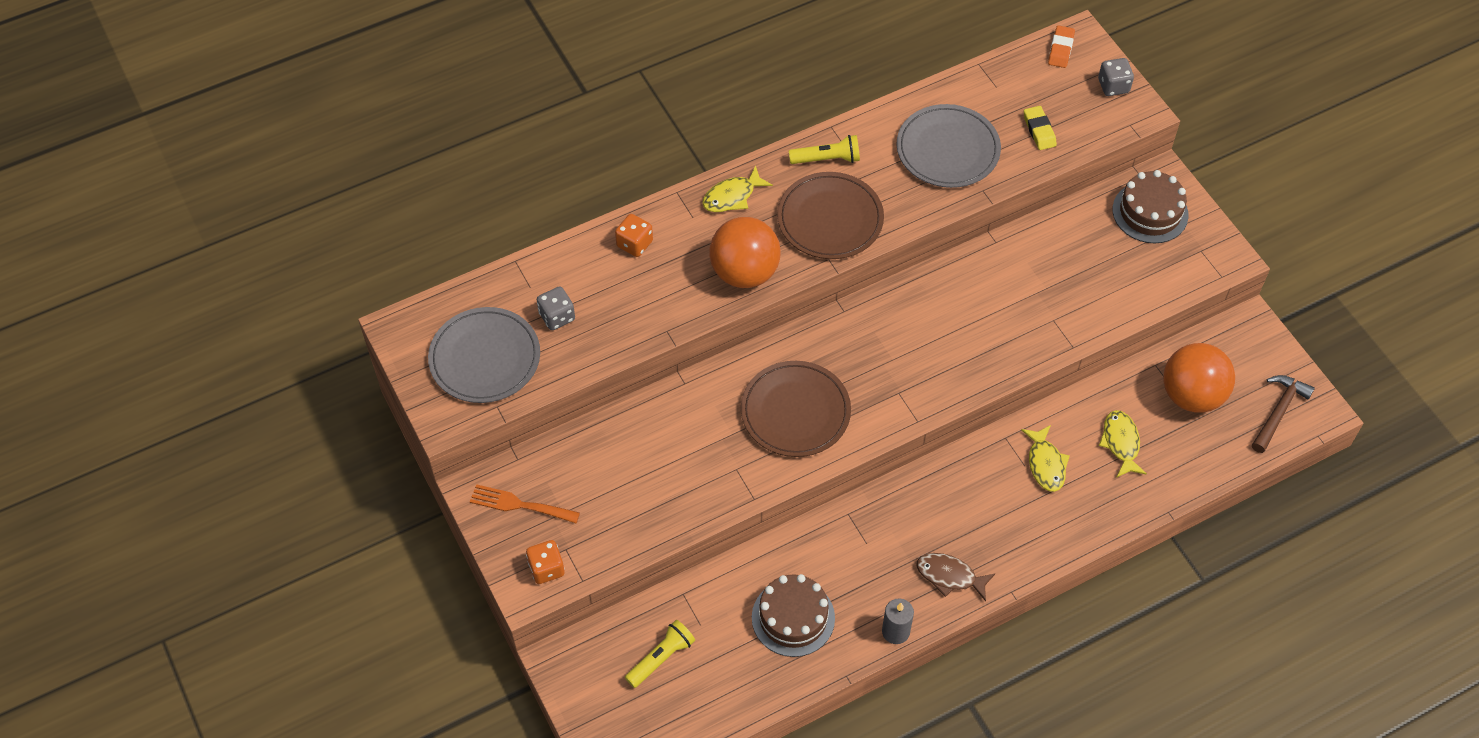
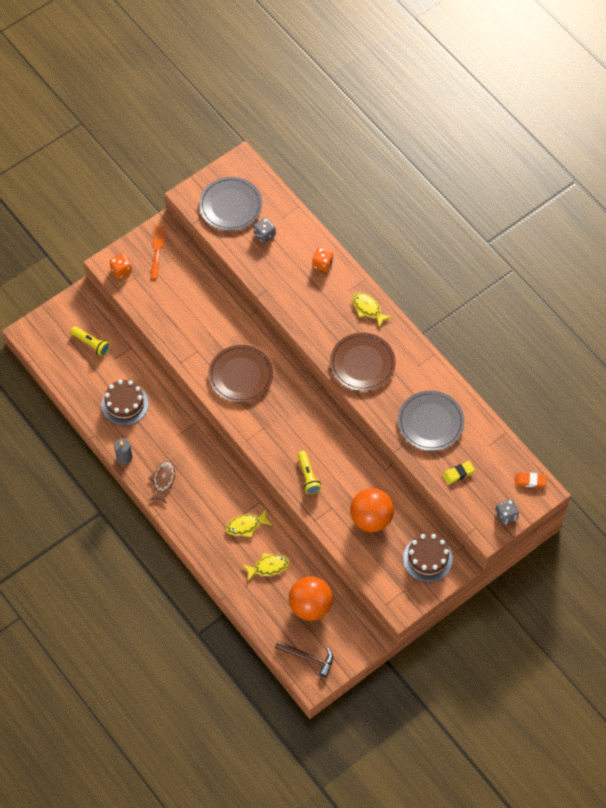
camera: 80 degrees right, 5 degrees up
orange ball [709,217,781,288] -> orange ball moved to [350,488,394,532]
yellow flashlight [789,135,860,164] -> yellow flashlight moved to [298,451,321,494]

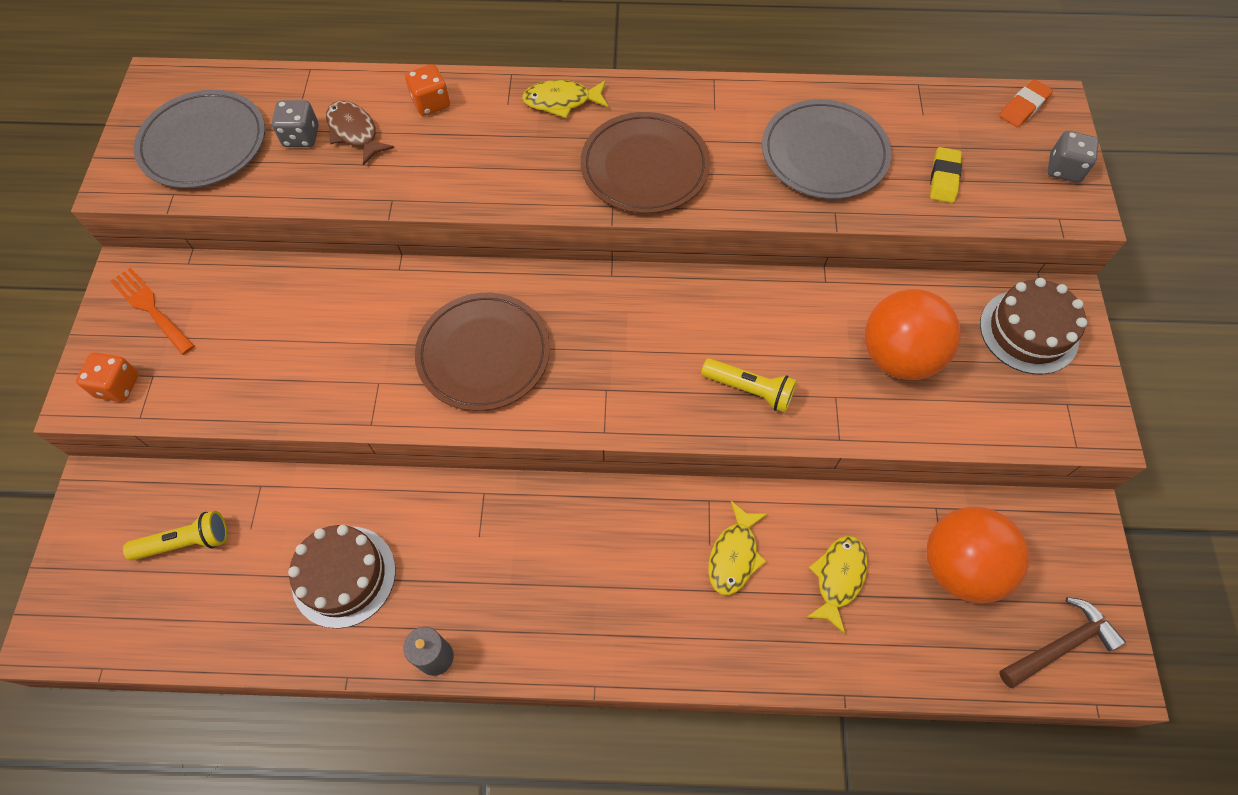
camera: 50 degrees left, 0 degrees up
brown fish [148,461,175,504] -> brown fish moved to [326,101,394,166]

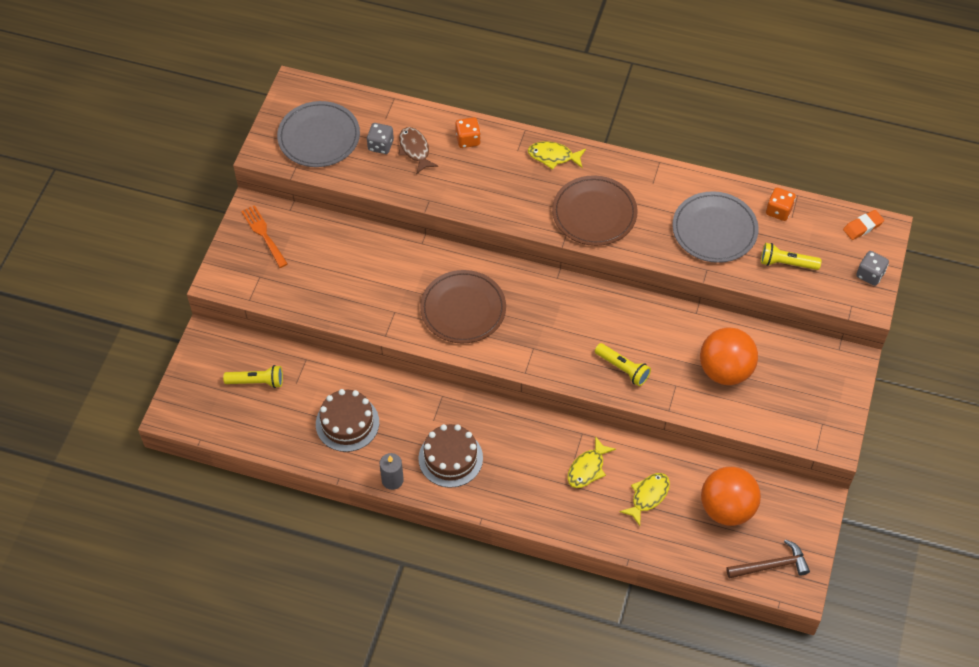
camera: 15 degrees right, 5 degrees down
orange dice [76,352,139,402] -> orange dice moved to [766,188,796,221]
yellow eraser [930,147,962,203] -> yellow flashlight [761,243,822,270]
brown cake [980,278,1087,375] -> brown cake moved to [418,424,483,488]

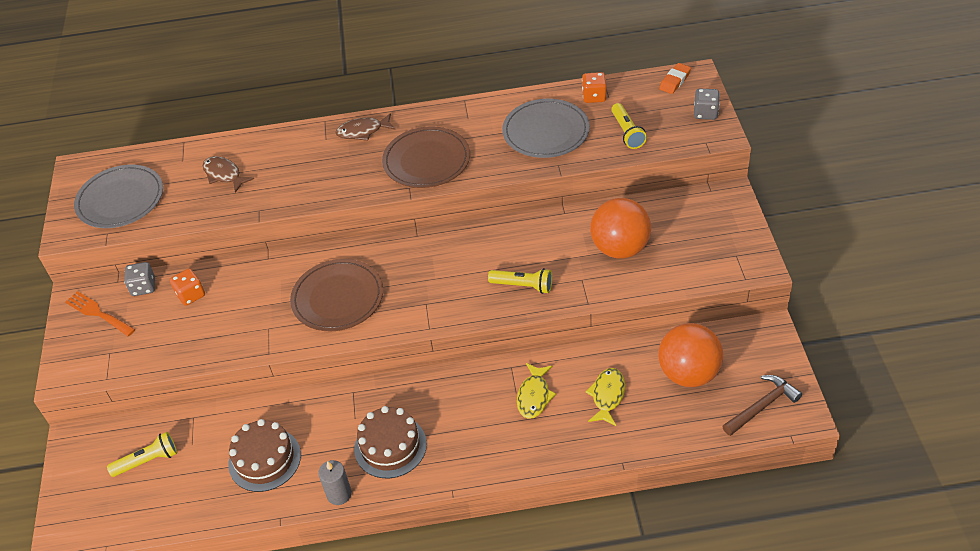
camera: 20 degrees left, 10 degrees down
grey dice [367,123,394,154] -> grey dice moved to [124,262,155,296]
orange dice [455,117,481,148] -> orange dice moved to [170,268,205,306]
yellow fish [528,141,586,170] -> brown fish [335,113,396,141]
yellow flashlight [761,243,822,270] -> yellow flashlight turned 90 degrees counterclockwise [611,103,647,149]

